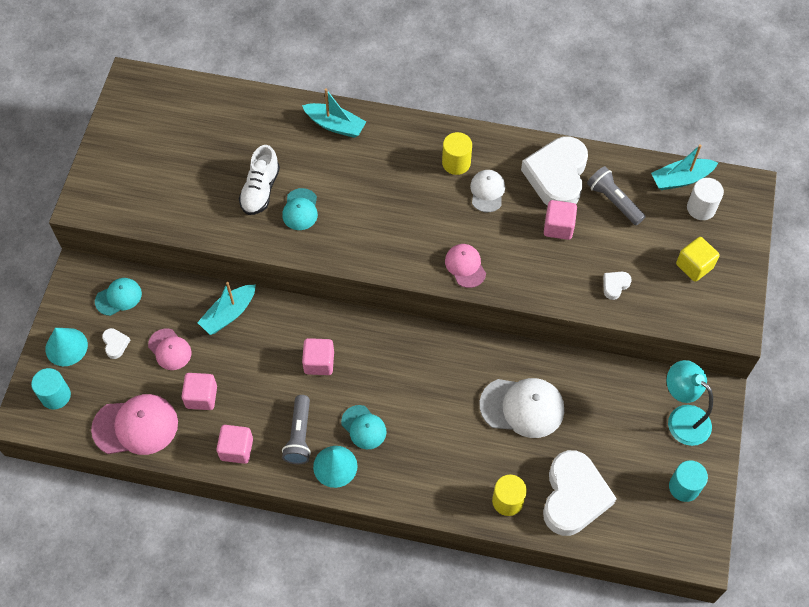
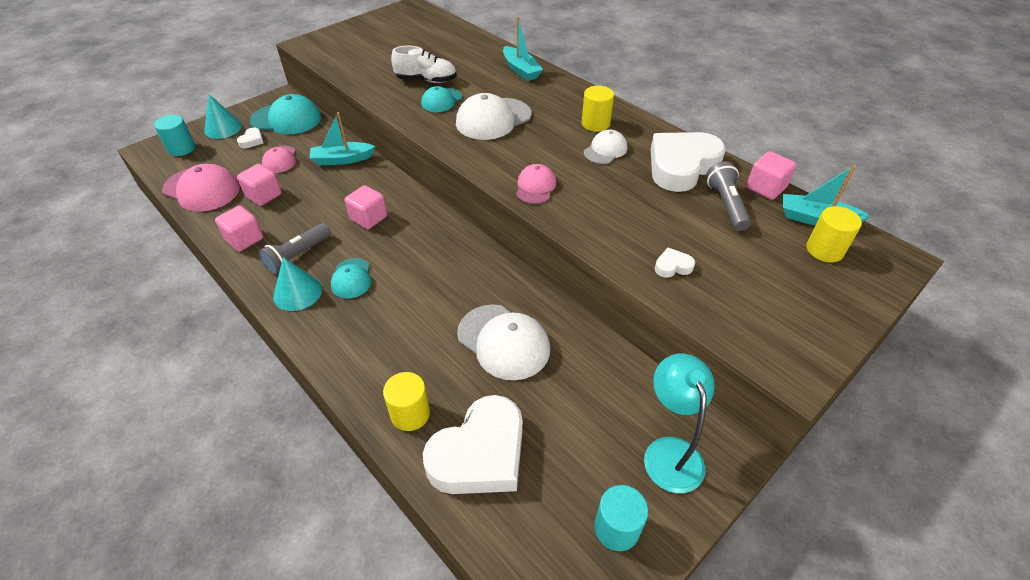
camera: 35 degrees right, 15 degrees down
turquoise cap [95,278,142,316] -> turquoise cap [250,94,321,134], size x1.71
white shoe [239,145,280,215] -> white shoe turned 135 degrees counterclockwise [391,46,457,83]
pink cube [544,200,577,240] -> pink cube moved to [746,151,796,200]
yellow cube [676,237,720,282] -> none
white cylinder [687,178,724,220] -> yellow cylinder [806,206,862,262]
none -> white cap [456,93,531,140]

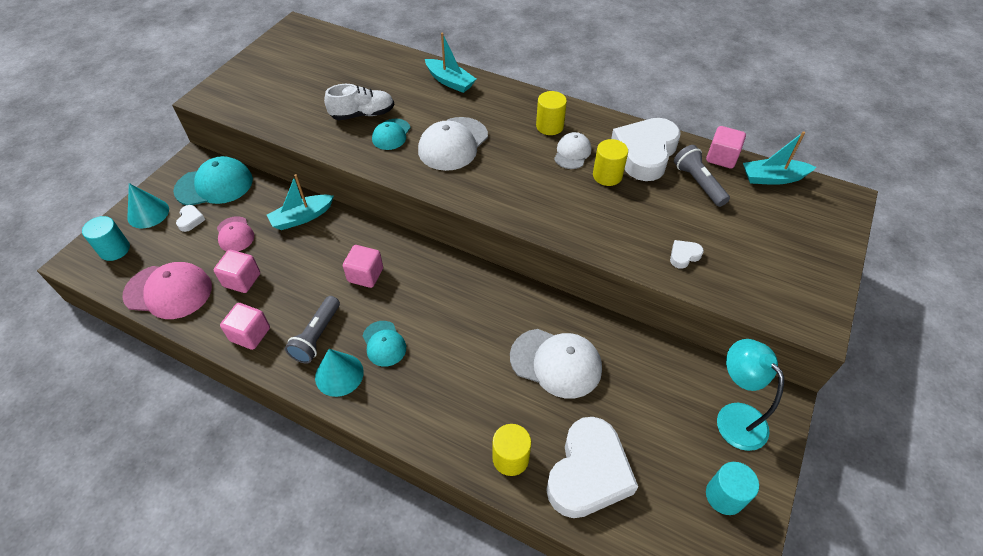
camera: 20 degrees left, 5 degrees up
pink cap [516,164,556,204] -> none
yellow cylinder [806,206,862,262] -> yellow cylinder moved to [593,139,628,186]

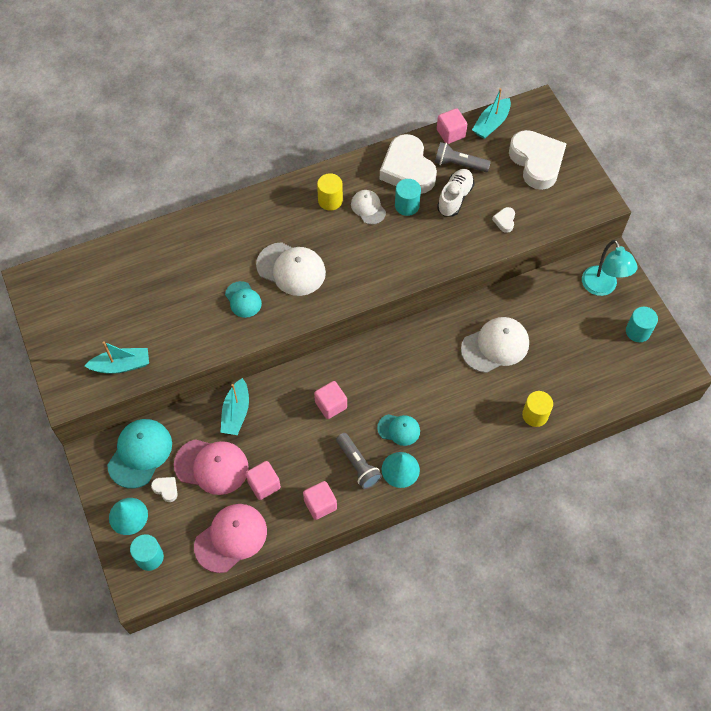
camera: 50 degrees left, 10 degrees up
pink cap [217,216,254,251] -> pink cap [174,439,249,495], size x1.71
white shoe [324,84,394,120] -> white shoe moved to [437,169,475,217]
white cap [418,117,488,171] -> white cap turned 45 degrees counterclockwise [256,242,326,296]
turquoise boat [425,33,476,93] -> turquoise boat moved to [84,341,149,374]
white heart [546,417,638,518] -> white heart moved to [509,130,567,190]
yellow cylinder [593,139,628,186] -> turquoise cylinder [395,179,421,216]
turquoise lamp [717,339,784,451] -> turquoise lamp turned 120 degrees counterclockwise [582,240,638,296]

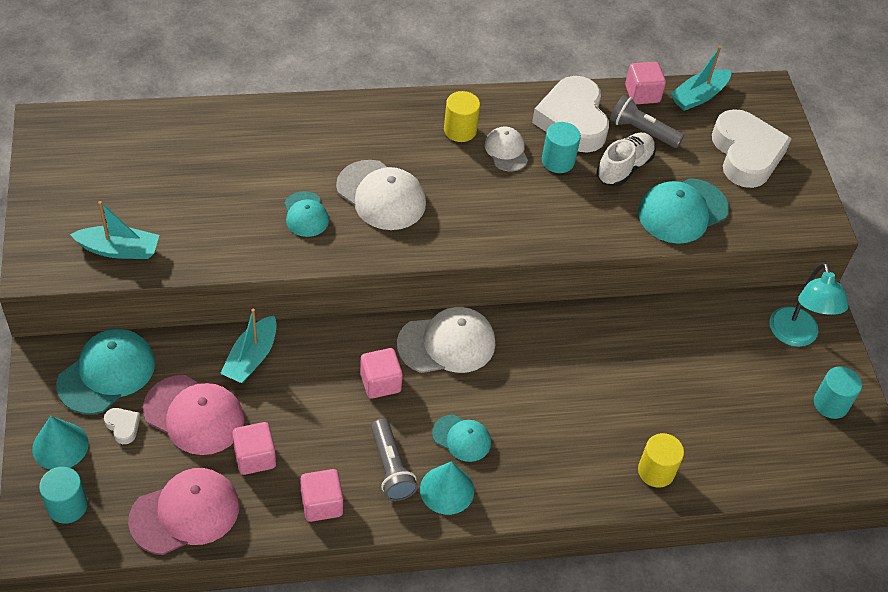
camera: 10 degrees right, 10 degrees down
white cap [461,317,529,373] -> white cap moved to [397,307,495,373]
white heart [492,207,515,233] -> turquoise cap [638,178,729,244]

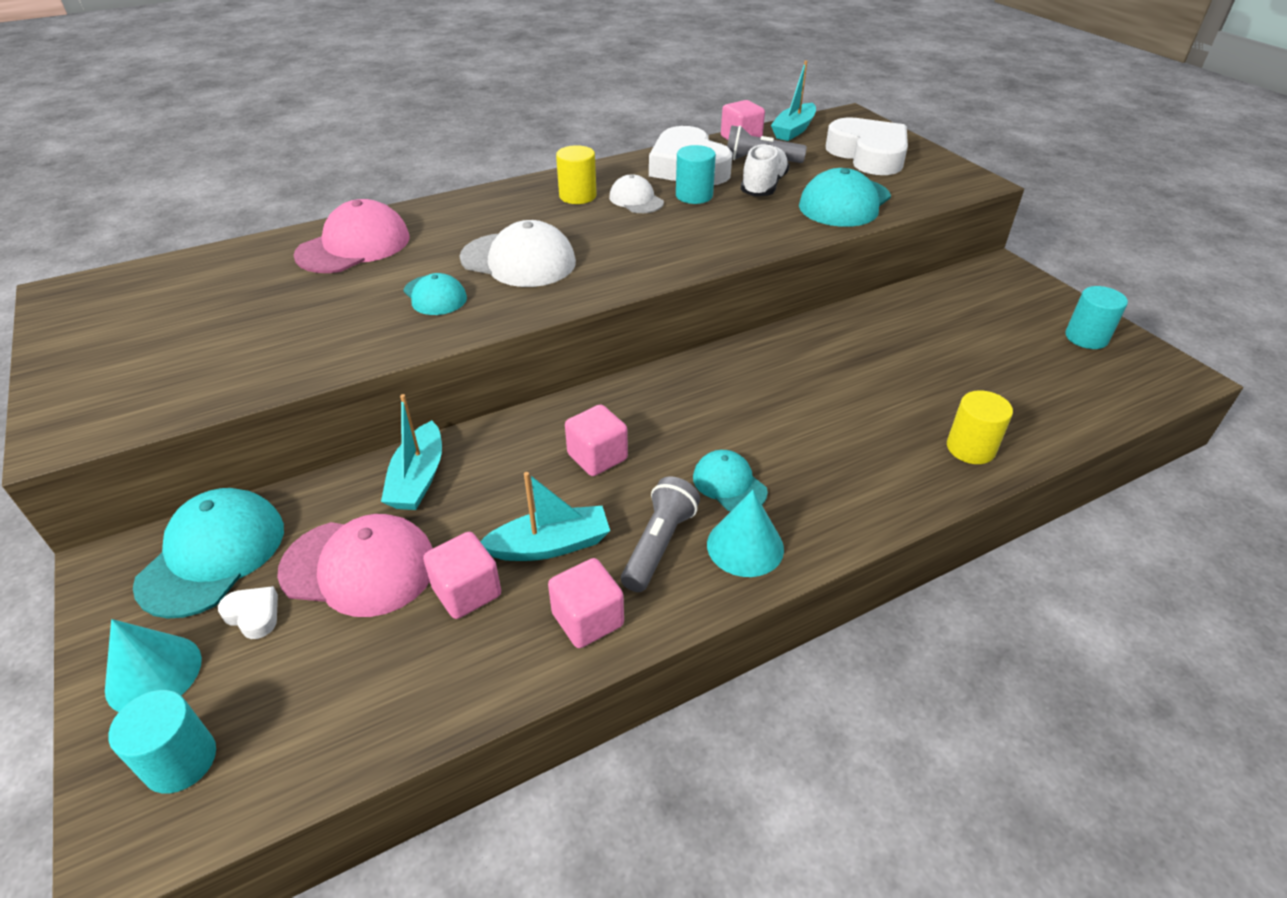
camera: 15 degrees left, 10 degrees down
turquoise boat [70,201,159,259] -> turquoise boat moved to [480,472,610,561]
pink cap [128,468,239,555] -> pink cap moved to [294,199,410,273]
grey flashlight [371,419,418,501] -> grey flashlight turned 120 degrees counterclockwise [621,476,700,592]
white cap [397,307,495,373] -> none
turquoise cap [432,415,491,462] -> turquoise cap turned 135 degrees counterclockwise [693,450,768,511]
turquoise lamp [770,262,848,347] -> none

